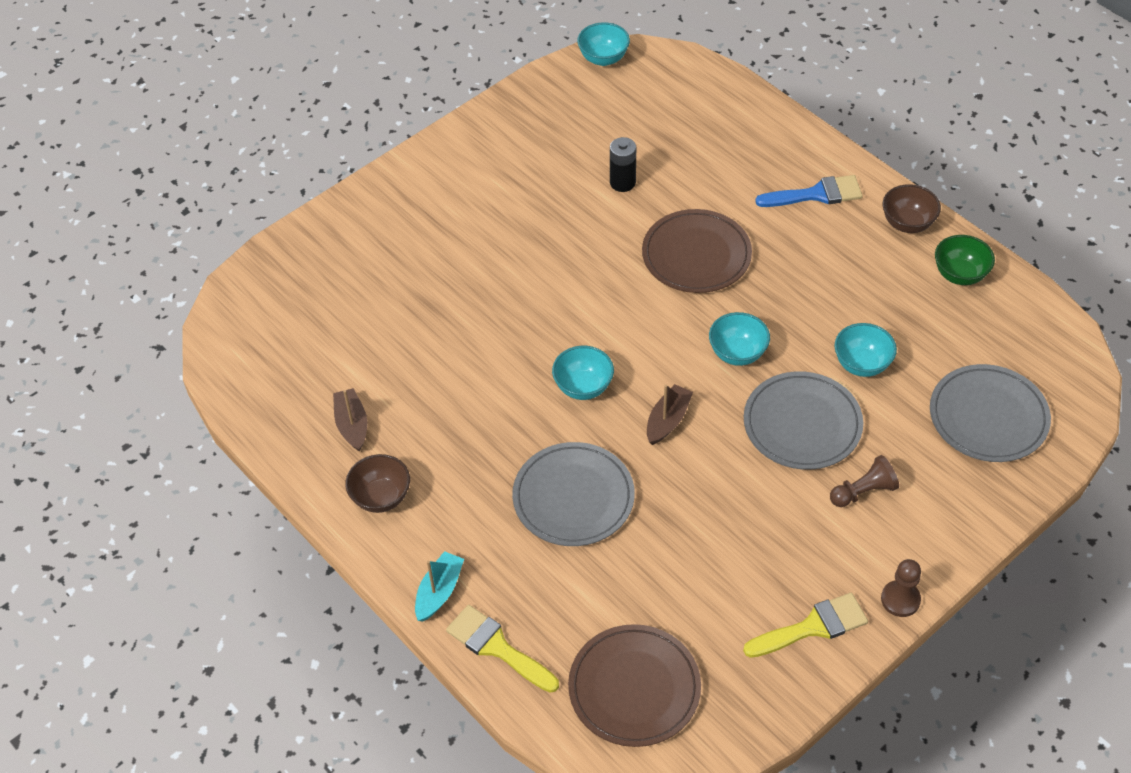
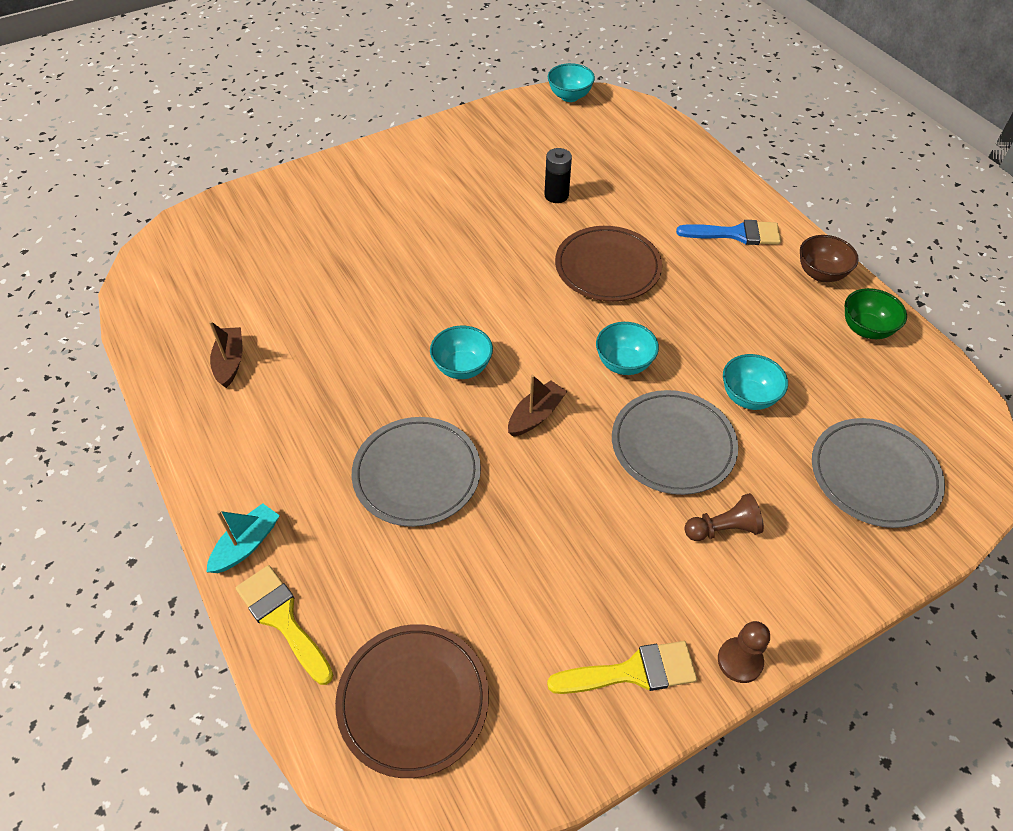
camera: 10 degrees right, 0 degrees up
brown bowl [345,454,410,513] -> none

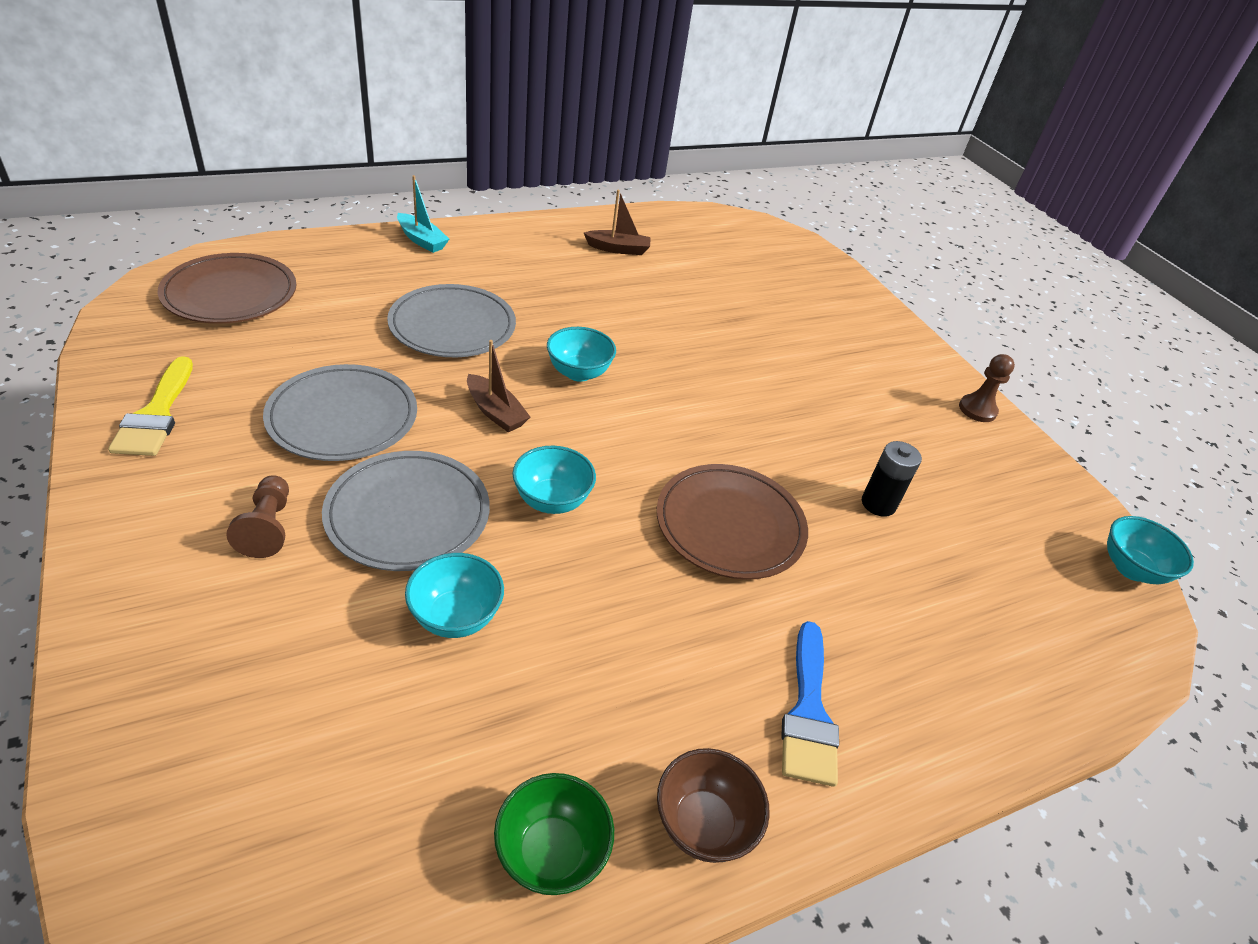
camera: 90 degrees right, 10 degrees down
yellow brush [236,565,333,685] -> none
brown pawn [718,621,770,683] -> brown pawn moved to [959,354,1015,422]
grey plate [812,418,945,528] -> grey plate moved to [263,364,417,461]

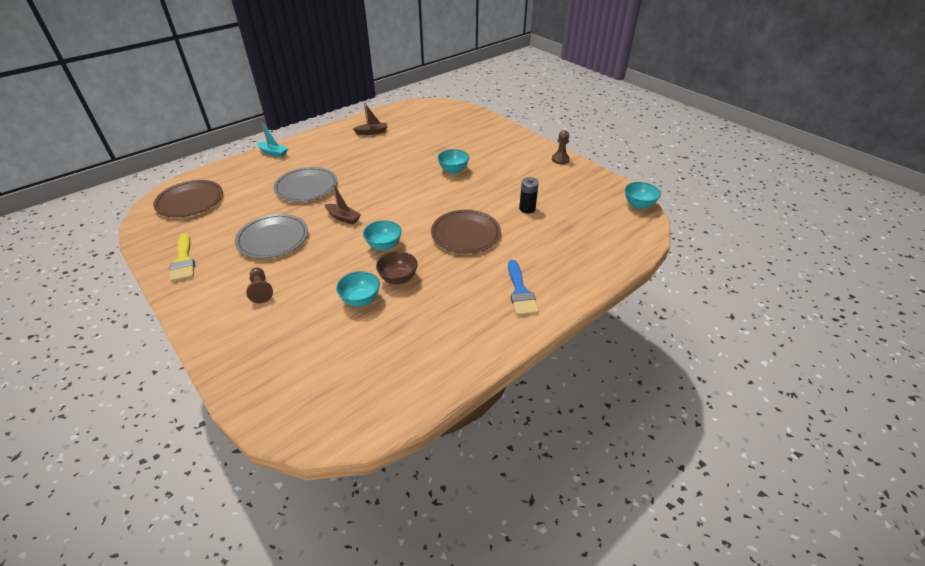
camera: 10 degrees left, 0 degrees up
grey plate [322,451,490,571] -> none
green bowl [494,773,614,895] -> none
turquoise bowl [547,327,616,382] -> turquoise bowl moved to [438,149,469,174]
brown bowl [657,748,770,863] -> brown bowl moved to [376,251,418,285]

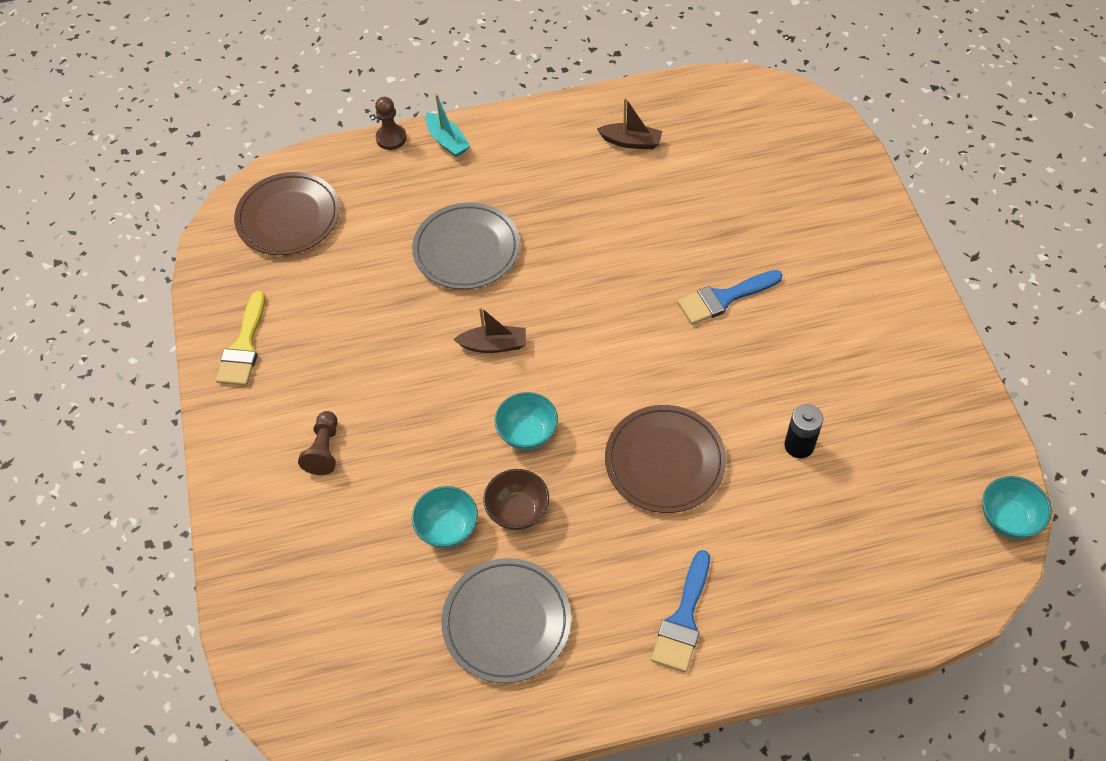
camera: 30 degrees right, 15 degrees up
grey plate [235,214,308,259] -> grey plate moved to [441,558,571,683]
brown boat [325,183,361,225] -> brown boat turned 60 degrees counterclockwise [453,307,526,353]
turquoise bowl [438,149,469,174] -> blue brush [678,270,783,325]
brown pawn [552,130,570,164] -> brown pawn moved to [375,97,407,150]

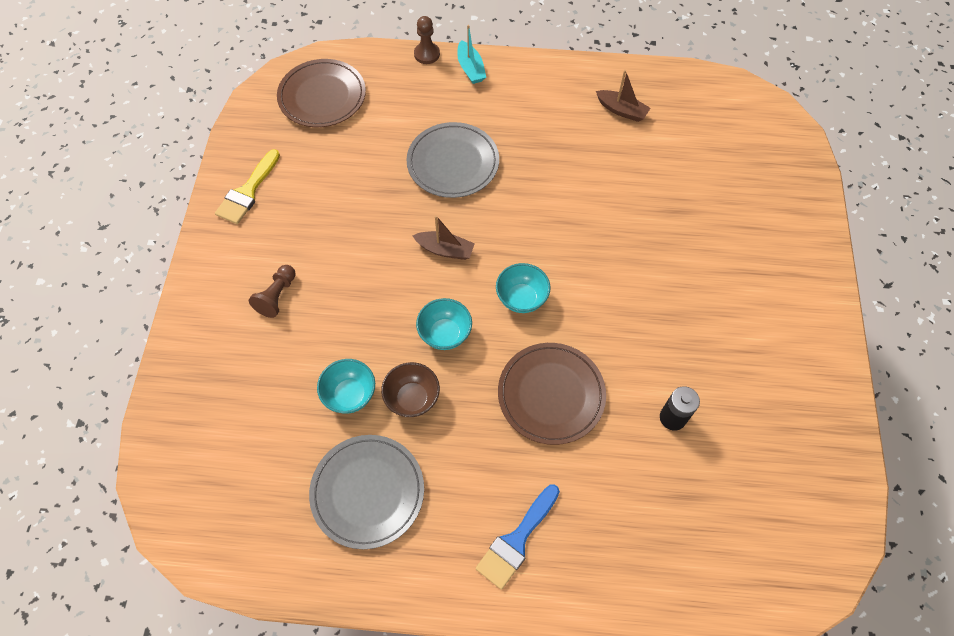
camera: 15 degrees right, 5 degrees up
blue brush [678,270,783,325] -> none
turquoise bowl [982,476,1052,539] -> turquoise bowl moved to [496,263,550,313]

